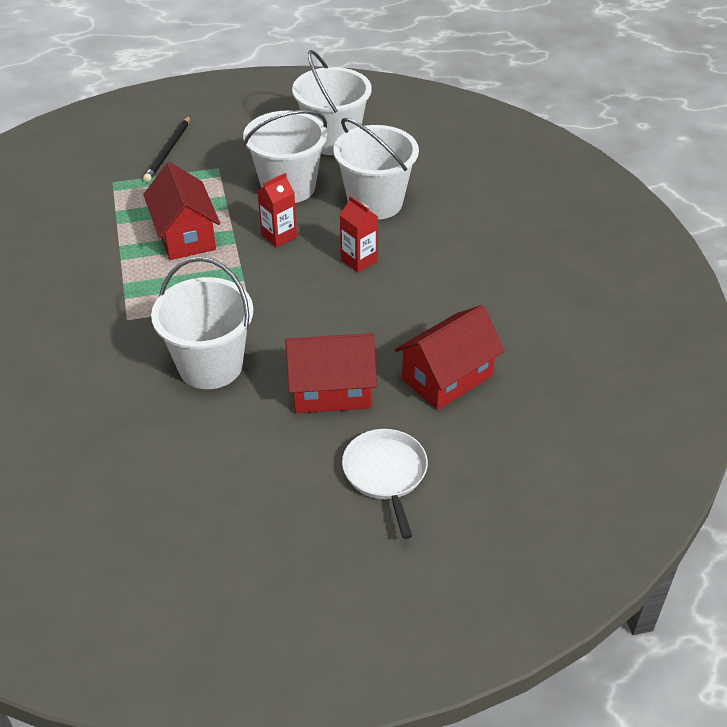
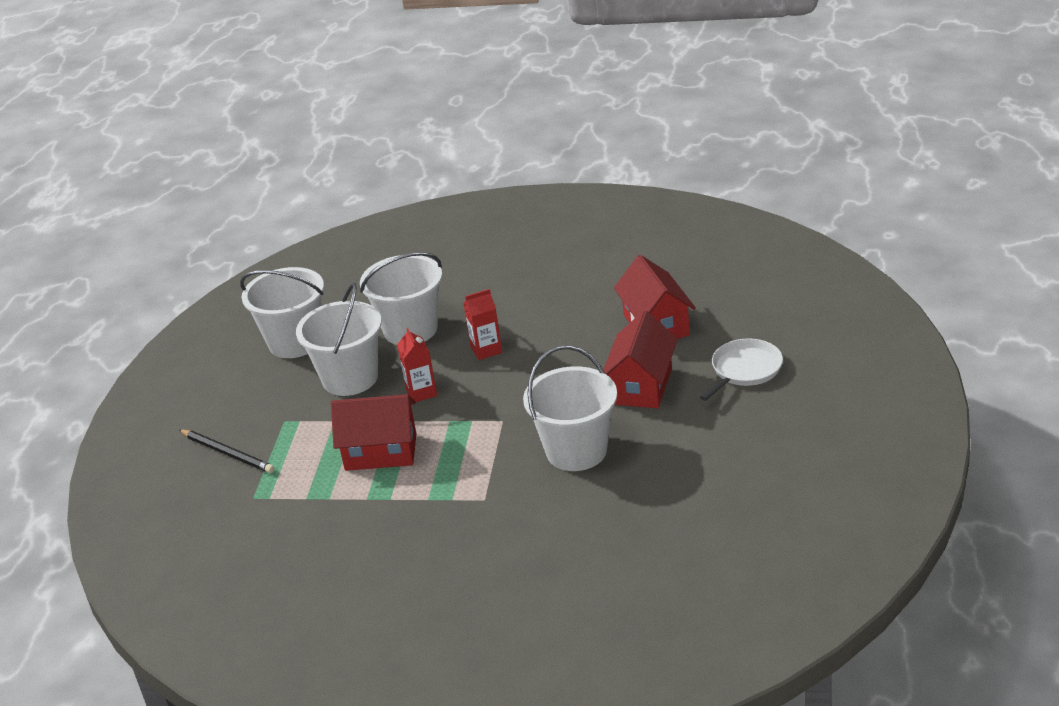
camera: 65 degrees left, 10 degrees down
white pan [342,429,428,539] -> white pan turned 120 degrees clockwise [700,338,783,401]

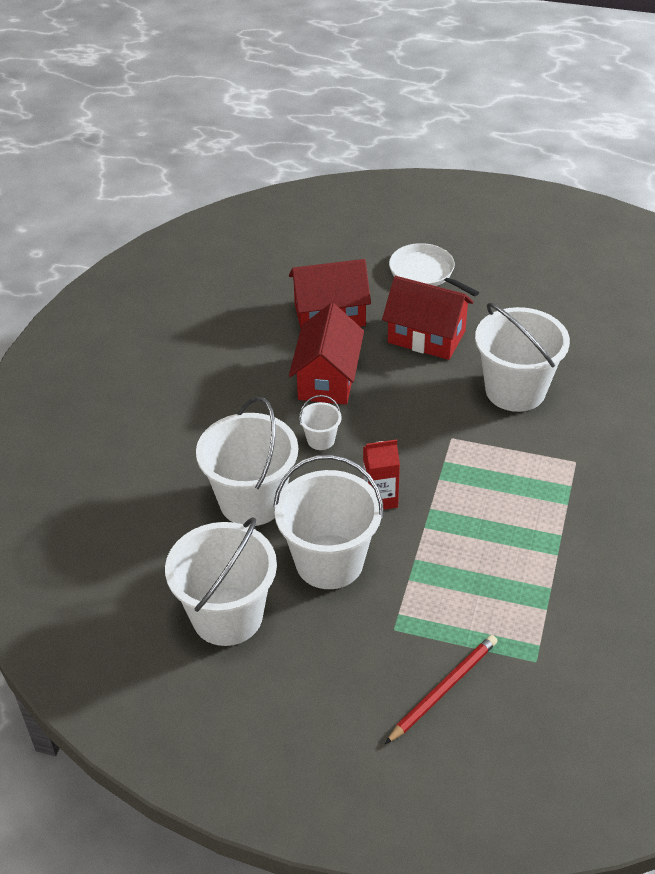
camera: 85 degrees left, 10 degrees up
black pencil [179,429,275,473] -> red pencil [385,635,497,744]
red house [331,394,416,471] -> red house moved to [289,303,364,405]
red carton [463,289,502,360] -> white bucket [299,395,342,450]

